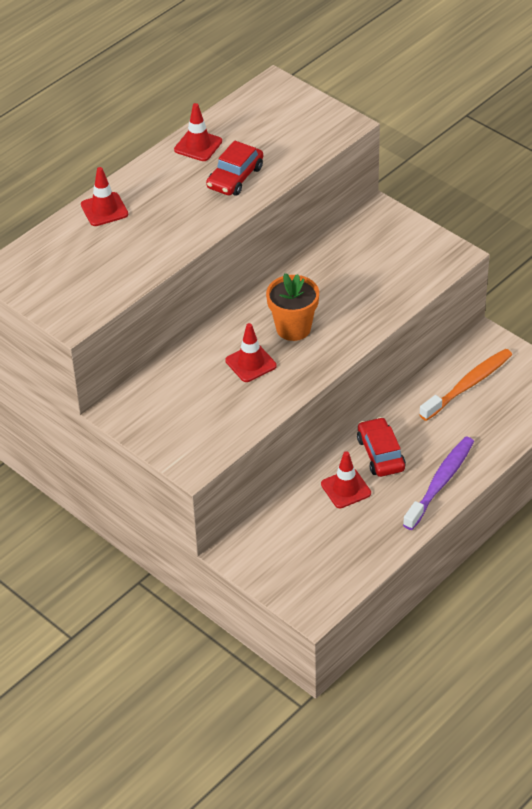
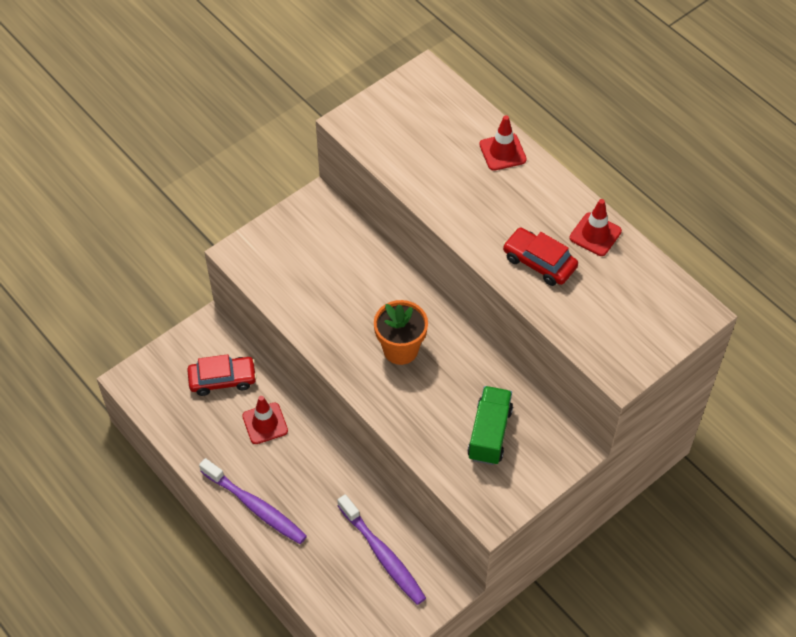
camera: 95 degrees right, 10 degrees up
red traffic cone [225,323,277,382] -> none
red car [357,417,406,477] -> red car moved to [187,354,257,396]
orange toothbrush [419,349,512,421] -> purple toothbrush [338,494,426,605]
none -> green truck [467,386,513,465]

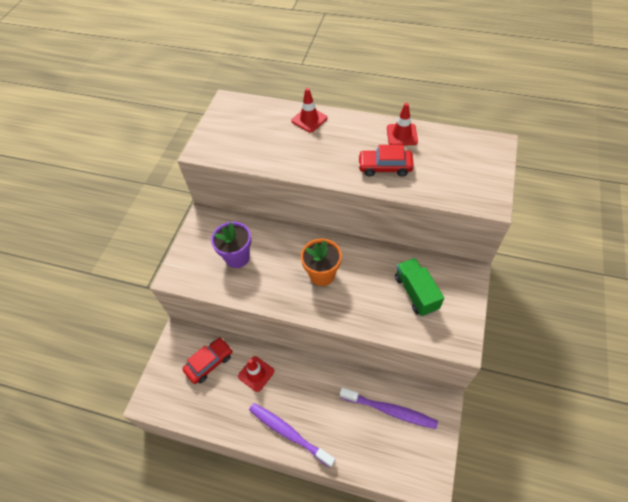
camera: 30 degrees left, 0 degrees up
purple toothbrush [199,458,307,544] -> purple toothbrush turned 150 degrees counterclockwise [249,403,335,468]
none -> purple flower pot [211,222,251,268]

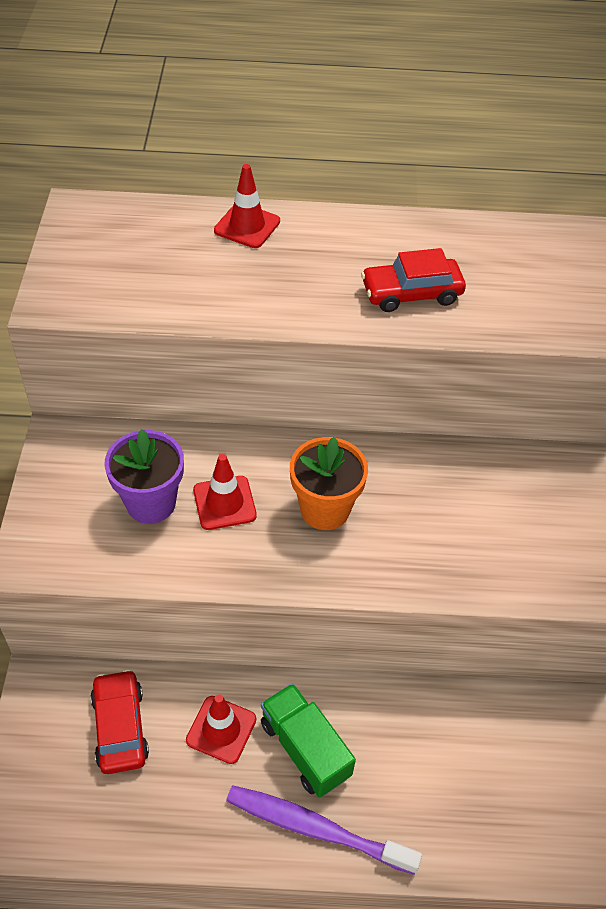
camera: 20 degrees left, 5 degrees down
red car [182,338,232,384] -> red car turned 45 degrees counterclockwise [90,669,149,774]
purple toothbrush [340,387,438,429] -> none
red traffic cone [387,103,418,146] -> red traffic cone moved to [193,454,257,530]
green truck [395,258,444,316] -> green truck moved to [261,683,356,798]

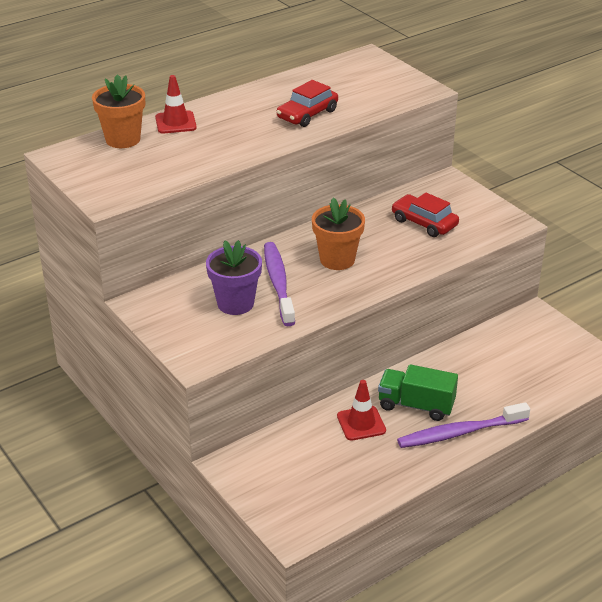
camera: 35 degrees left, 15 degrees down
red car [90,669,149,774] -> red car moved to [392,192,459,237]
red traffic cone [193,454,257,530] -> purple toothbrush [264,242,295,326]
none -> orange flower pot [92,74,145,148]

